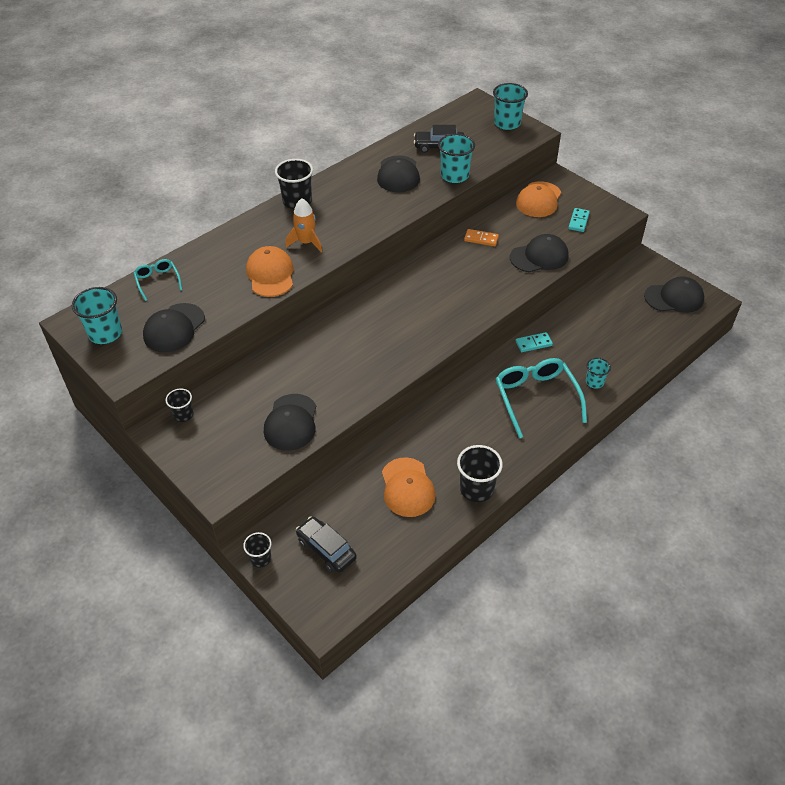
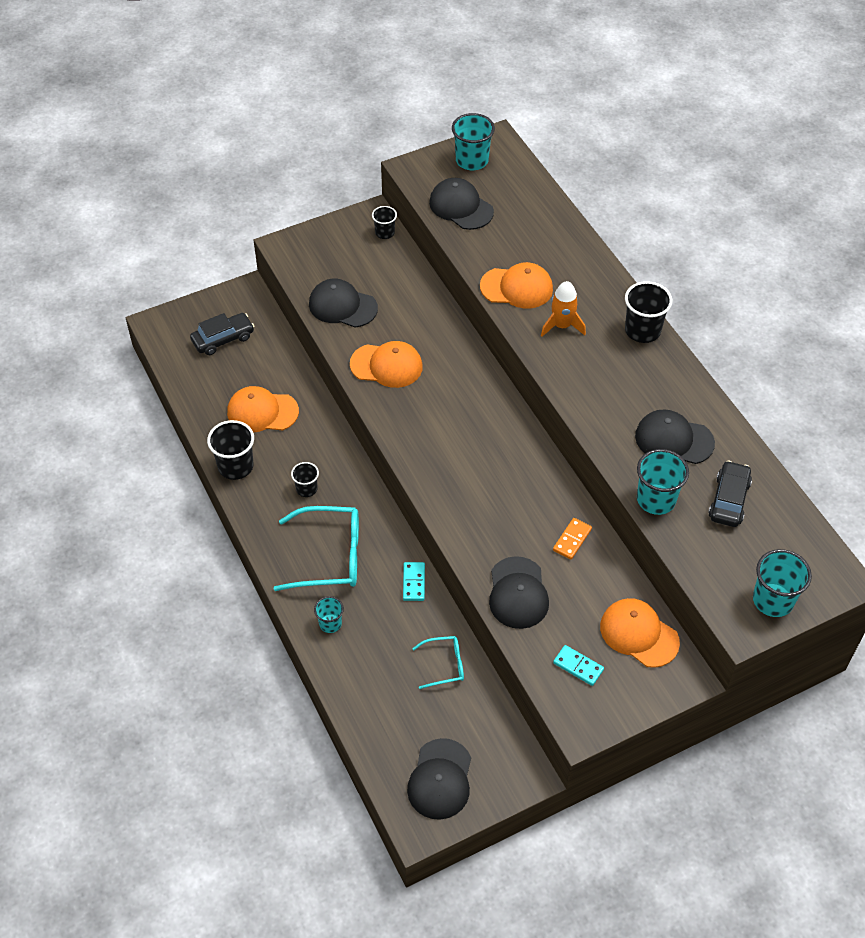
camera: 105 degrees right, 5 degrees up
turquoise glasses [134,259,182,301] -> turquoise glasses moved to [412,636,464,689]
black cup [243,532,271,568] -> black cup moved to [291,462,319,497]
none -> orange cap [350,341,423,388]

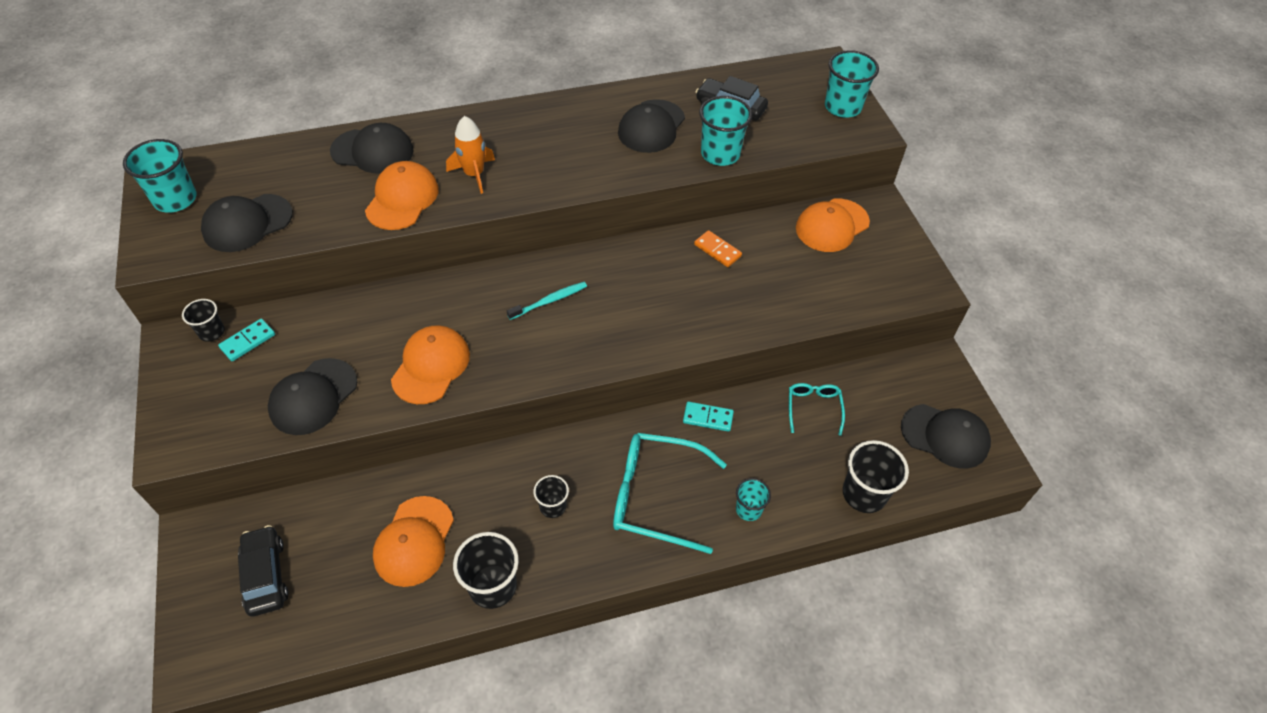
camera: 80 degrees left, 0 degrees up
turquoise glasses [274,506,359,591] -> turquoise glasses turned 90 degrees counterclockwise [613,433,727,554]
black cap [489,556,549,629] -> black cap moved to [330,123,414,174]
turquoise domino [553,645,604,686] -> turquoise domino moved to [218,318,275,361]
black cup [625,281,672,343] -> black cup moved to [843,440,909,513]
none -> turquoise toothbrush [507,282,587,320]

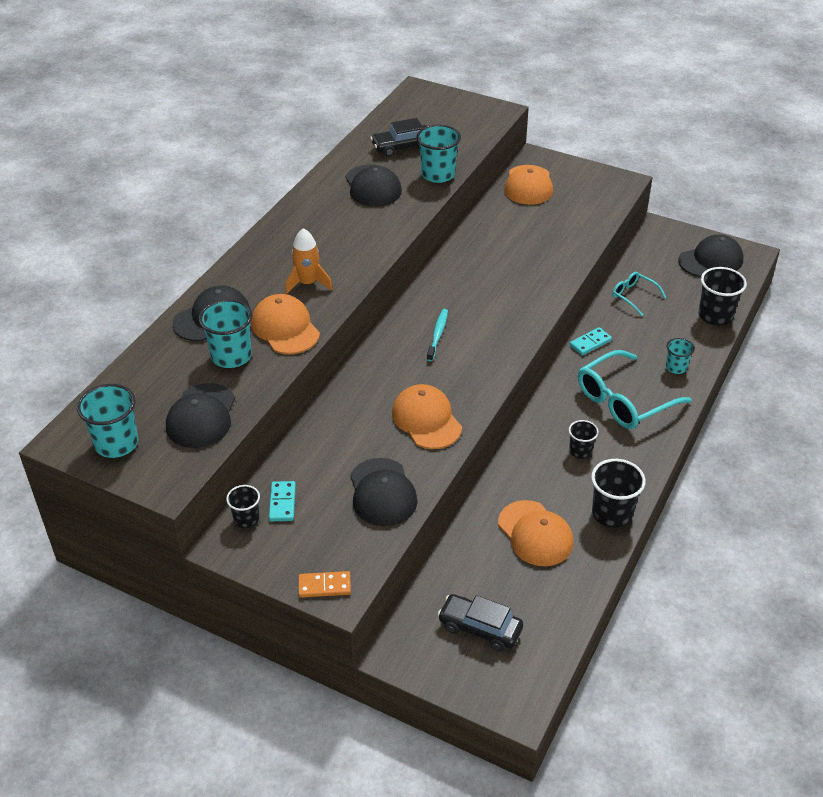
camera: 45 degrees left, 10 degrees down
orange domino [694,230,742,267] -> orange domino moved to [298,571,351,598]
turquoise cup [825,50,879,118] -> turquoise cup moved to [199,299,252,368]

